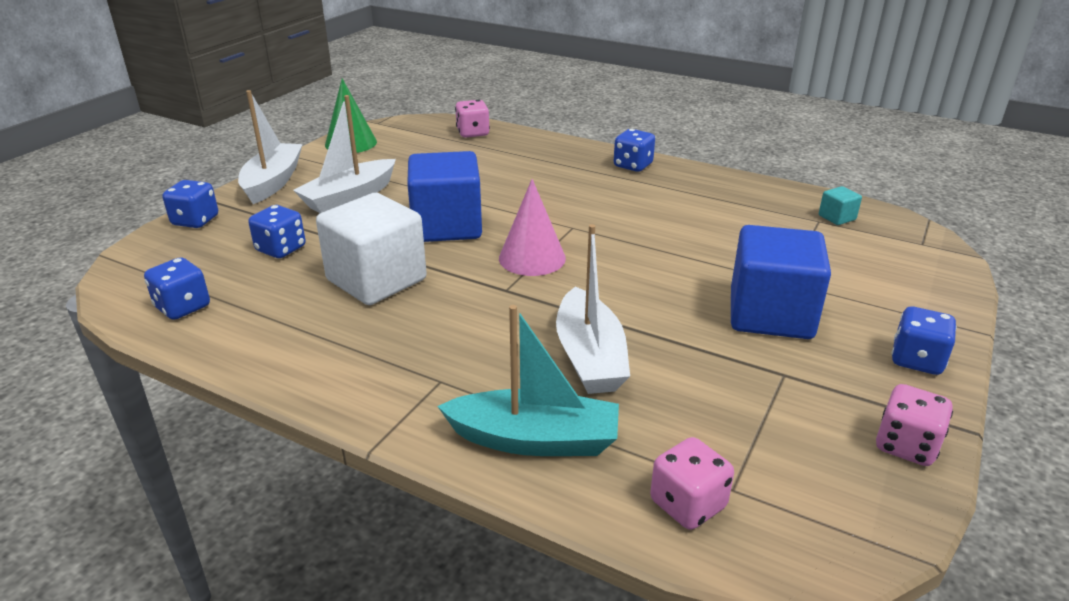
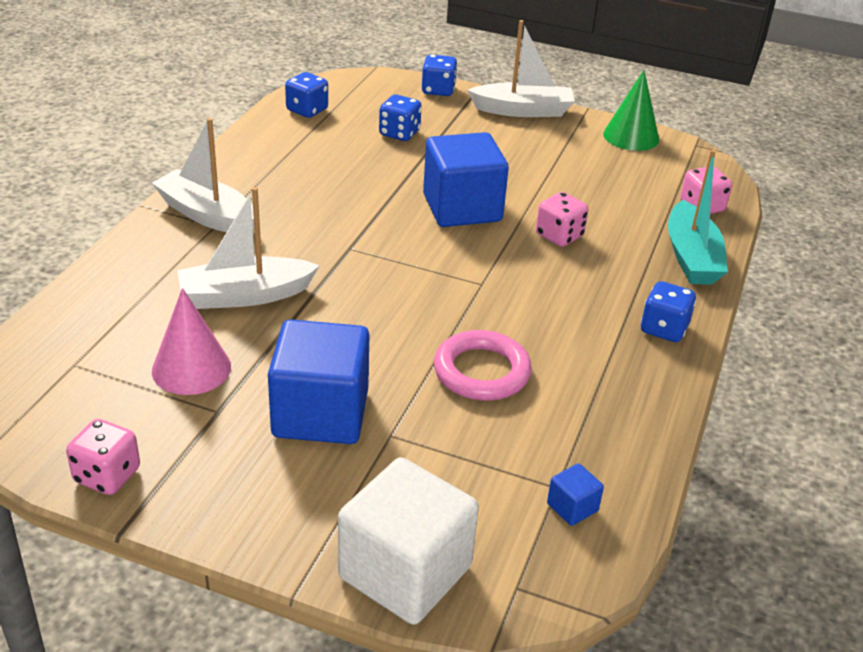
camera: 80 degrees right, 5 degrees up
white boat [293,95,396,213] -> white boat moved to [152,118,254,232]
white cube [316,193,427,305] -> white cube moved to [338,457,479,625]
turquoise boat [437,305,619,456] -> turquoise boat moved to [668,149,728,285]
pink cone [499,179,566,276] -> pink cone moved to [152,288,231,395]
pink dice [650,437,734,530] -> pink dice moved to [536,192,588,247]
turquoise cube [819,186,862,225] -> blue cube [547,463,604,526]
blue dice [891,307,957,375] -> none
none -> pink ring [434,330,532,401]

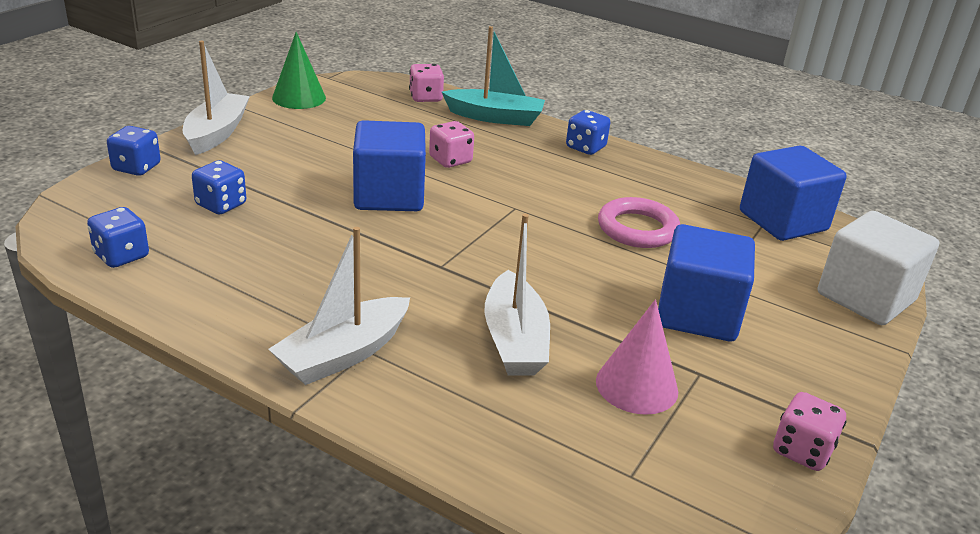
camera: 80 degrees left, 5 degrees down
blue cube [547,463,604,526] -> blue cube [740,145,847,241], size x2.41

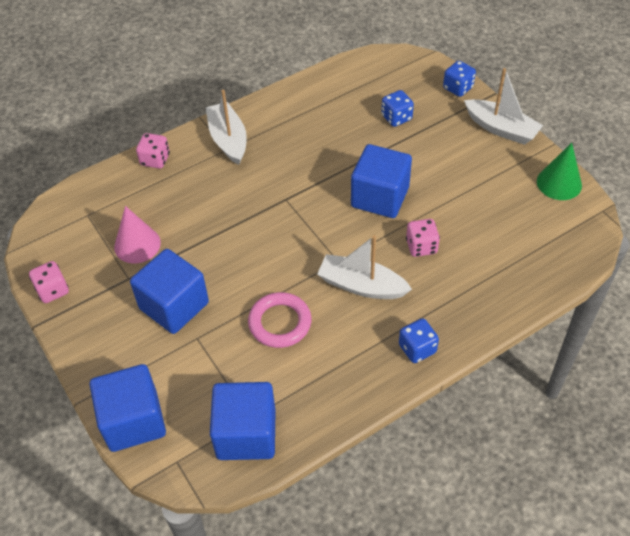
camera: 120 degrees right, 20 degrees up
blue dice [87,207,149,268] -> none
pink dice [409,64,444,102] -> pink dice moved to [136,133,170,169]
turquoise boat [442,26,545,126] -> none
white boat [484,214,550,376] -> white boat moved to [317,235,412,299]
white cube [818,211,939,325] -> blue cube [90,364,166,452]

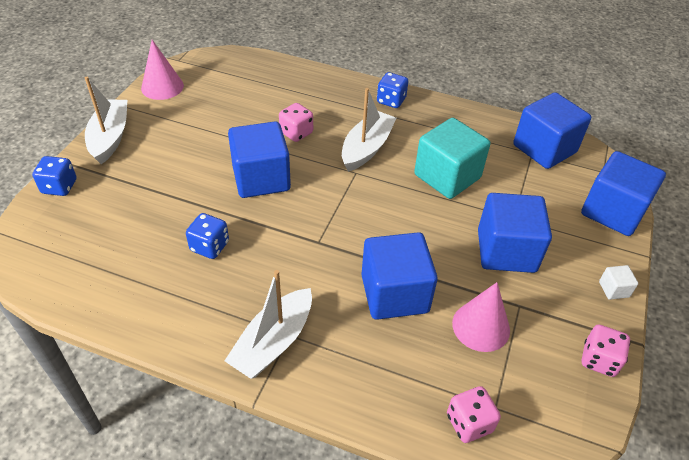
camera: 130 degrees left, 5 degrees down
pink dice [136,133,170,169] -> pink dice moved to [447,386,501,443]
pink ring [248,292,312,348] -> turquoise cube [414,118,490,199]
white boat [317,235,412,299] -> white boat turned 135 degrees counterclockwise [342,88,397,172]
blue dice [381,90,414,127] -> blue dice moved to [186,213,229,259]
green cone [537,143,582,200] -> pink cone [141,40,184,100]
none -> blue cube [361,232,438,320]
none -> white cube [599,265,638,300]

